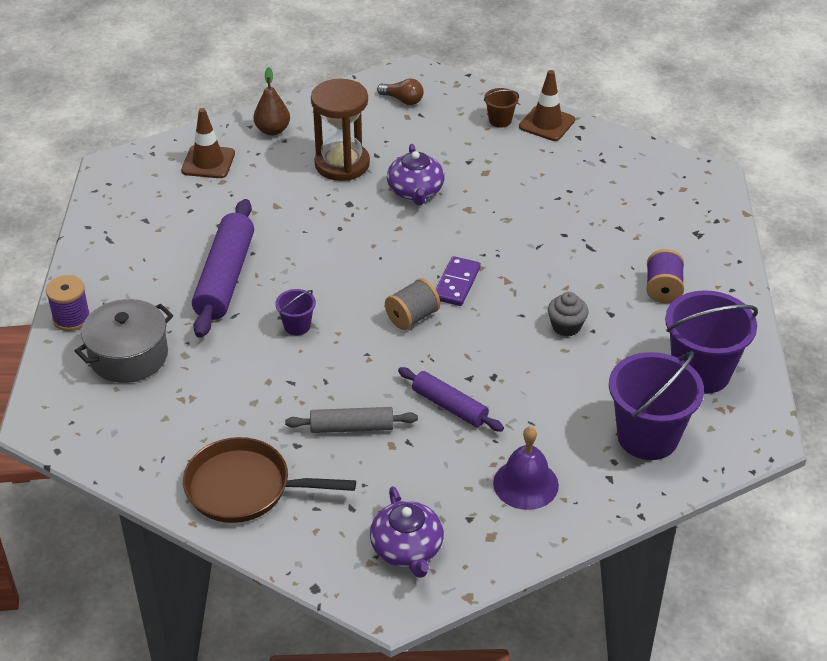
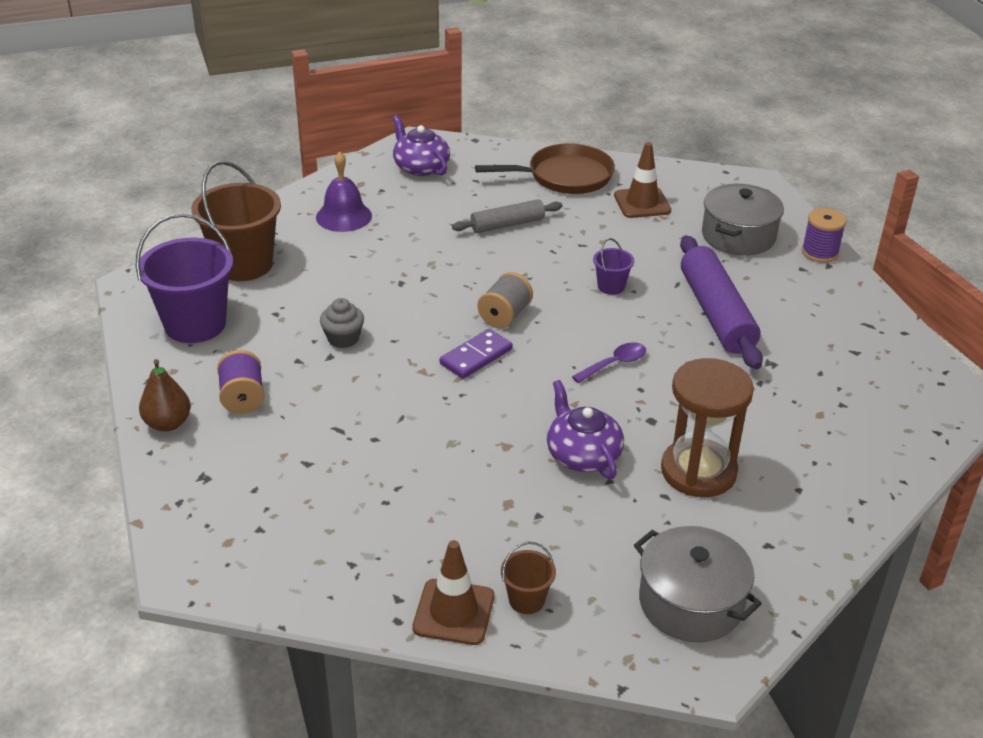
camera: 160 degrees right, 5 degrees down
brown traffic cone [181,108,235,178] -> brown traffic cone moved to [614,142,671,218]
brown pear [254,67,290,136] -> brown pear moved to [139,359,191,432]
brown light bulb [377,79,424,105] -> grey pot [634,526,762,642]
purple rolling pin [398,367,504,432] -> none
purple domino [436,256,481,306] -> purple domino turned 45 degrees clockwise [440,329,513,379]
purple bucket [609,351,704,460] -> brown bucket [191,161,281,281]
none -> purple spoon [572,342,646,383]

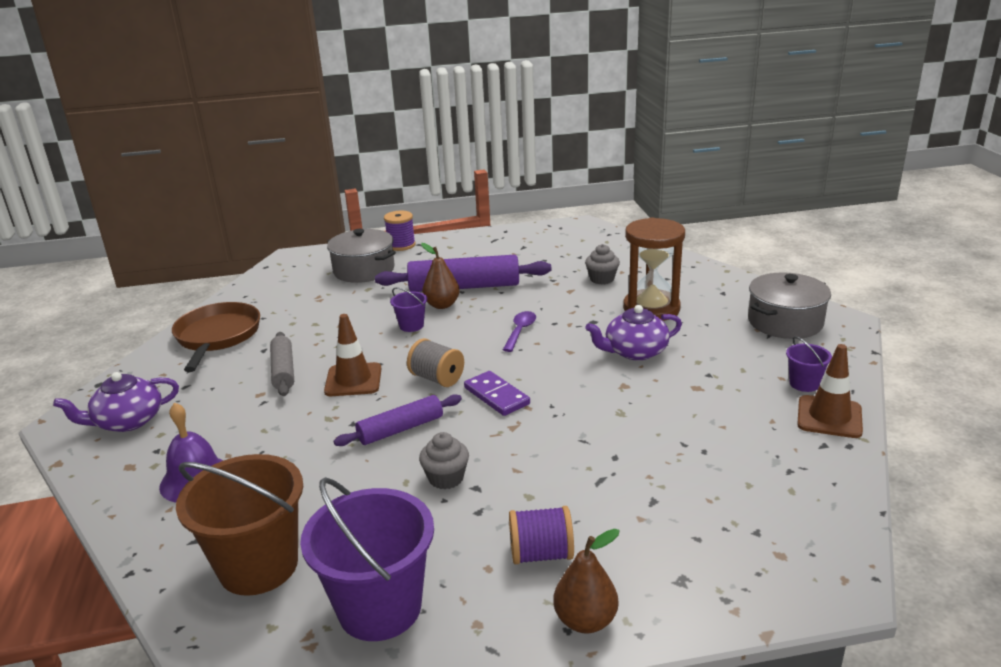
camera: 80 degrees left, 10 degrees down
brown bucket [501,542,556,614] -> purple bucket [786,336,832,392]
purple spoon [572,342,646,383] -> purple spoon turned 45 degrees clockwise [503,311,536,352]
brown traffic cone [614,142,671,218] -> brown traffic cone moved to [324,314,382,396]
none -> purple rolling pin [334,394,462,446]
none -> brown pear [421,243,460,309]
none -> grey cupcake [585,244,620,284]

